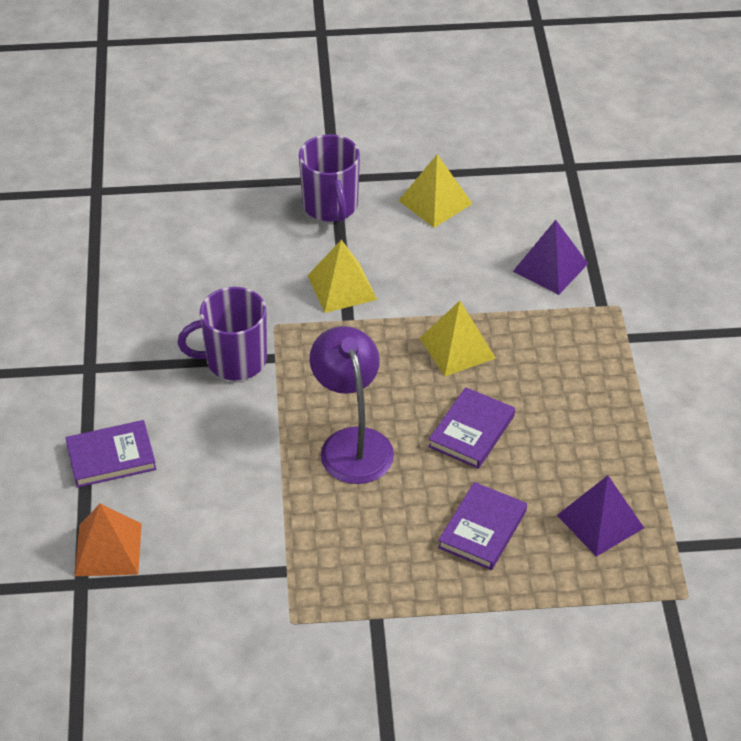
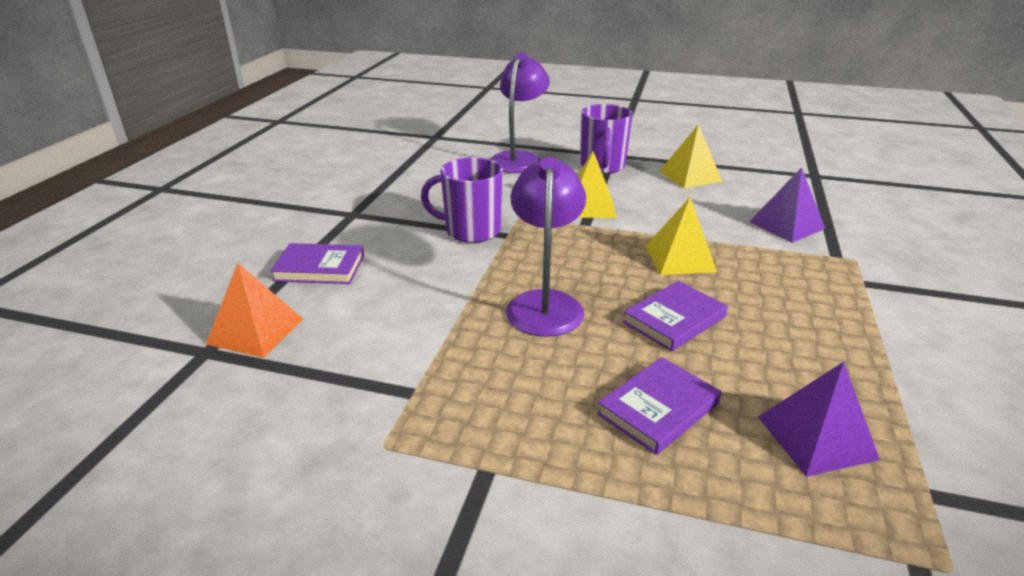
camera: 20 degrees right, 15 degrees down
none -> purple lamp [490,53,550,173]

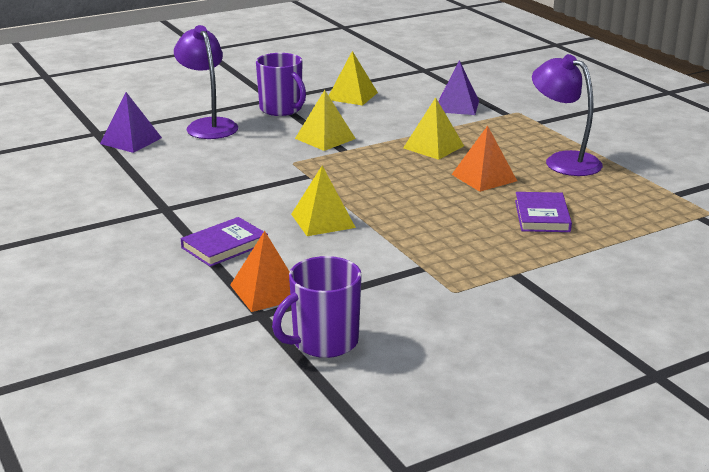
camera: 45 degrees left, 5 degrees down
purple mug [421,157,503,243] -> purple mug moved to [272,256,362,358]
purple lamp [506,157,586,337] -> purple lamp moved to [532,54,603,176]
purple book [623,281,728,351] -> orange pyramid [451,125,517,192]
purple pyramid [758,362,880,477] -> purple pyramid moved to [100,92,162,153]
none -> yellow pyramid [291,166,356,236]

